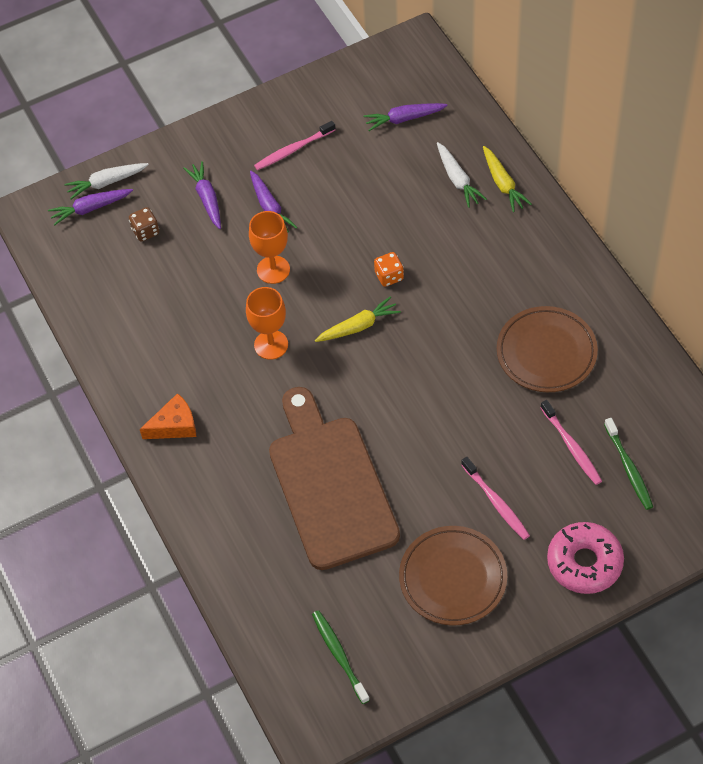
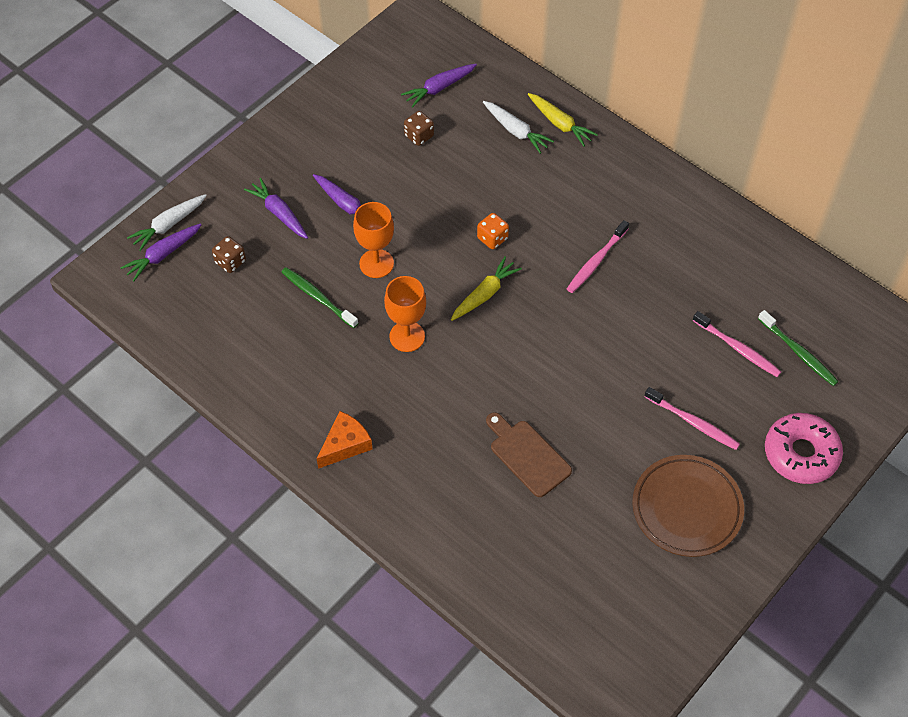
camera: 25 degrees left, 0 degrees up
pink toothbrush [254,121,335,170] -> pink toothbrush moved to [567,220,629,293]
brown cutting board [269,387,400,570] -> brown cutting board [486,412,572,497], size x0.49
green toothbrush [312,610,370,704] -> green toothbrush moved to [282,267,358,328]
brown plate [497,306,598,392] -> none
none -> brown dice [404,111,434,146]

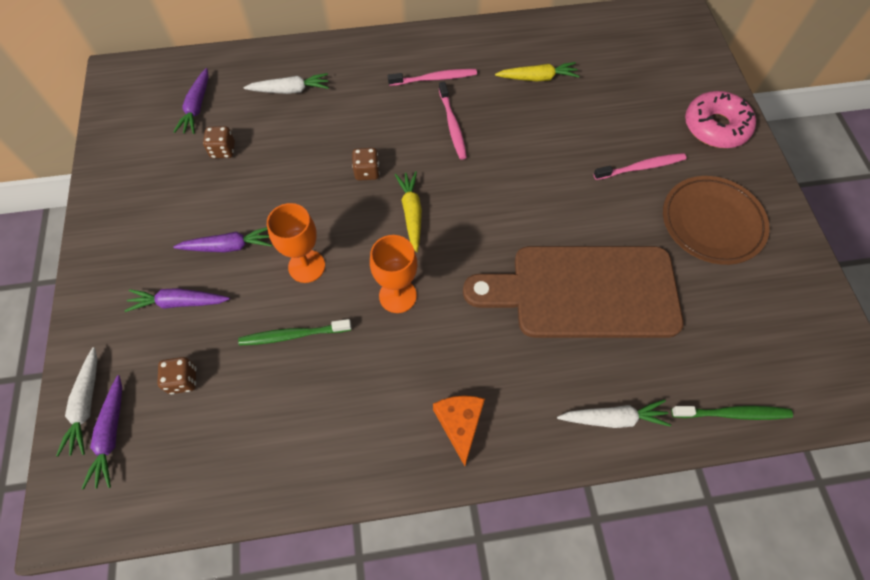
camera: 50 degrees left, 5 degrees up
orange dice [477,213,509,249] -> brown dice [352,148,380,181]
brown cutting board [486,412,572,497] -> brown cutting board [463,246,683,338], size x2.05
yellow carrot [528,93,598,147] -> yellow carrot moved to [495,62,579,81]
pink toothbrush [693,311,781,377] -> pink toothbrush moved to [388,69,477,86]
green toothbrush [758,310,839,386] -> green toothbrush moved to [671,406,793,420]
none -> white carrot [557,399,671,428]

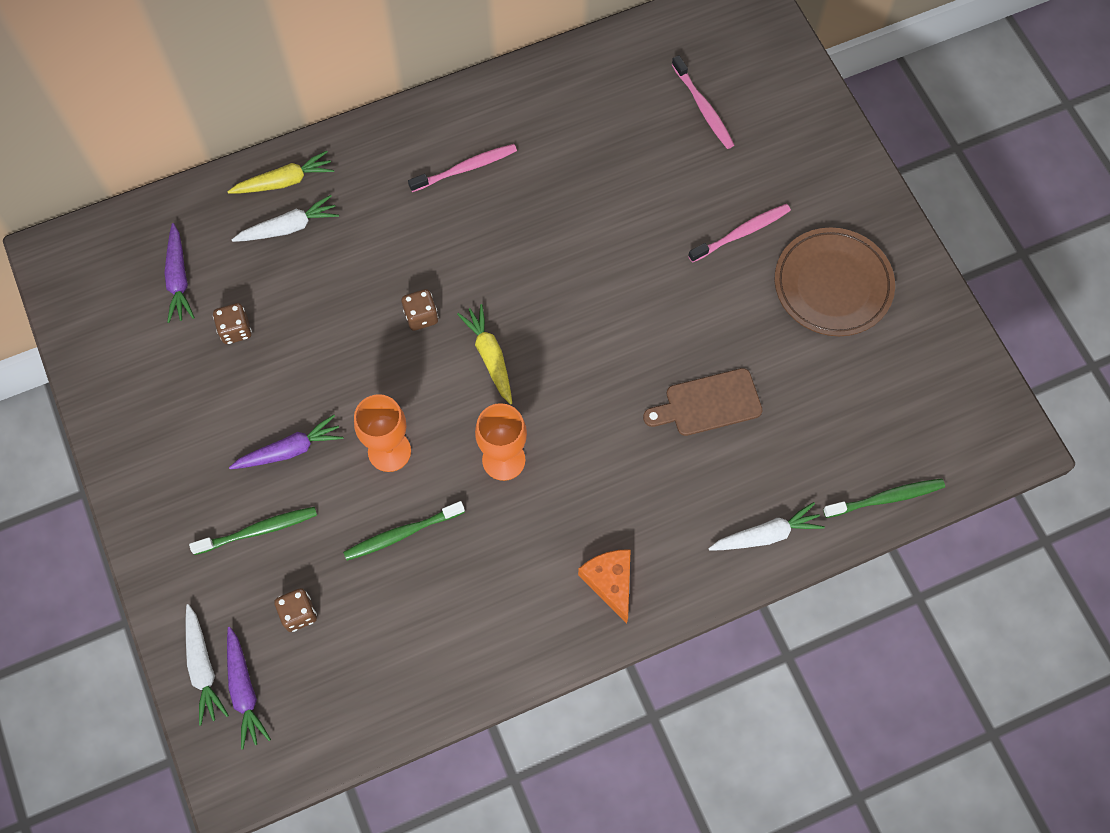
camera: 15 degrees left, 5 degrees up
purple carrot [124,288,230,312] -> green toothbrush [189,507,317,555]
pink toothbrush [439,82,467,160] -> pink toothbrush moved to [671,55,734,149]
brown cutting board [463,246,683,338] -> brown cutting board [643,368,763,436], size x0.49
yellow carrot [495,62,579,81] -> yellow carrot moved to [227,151,334,194]
pink donut [685,91,756,148] -> none

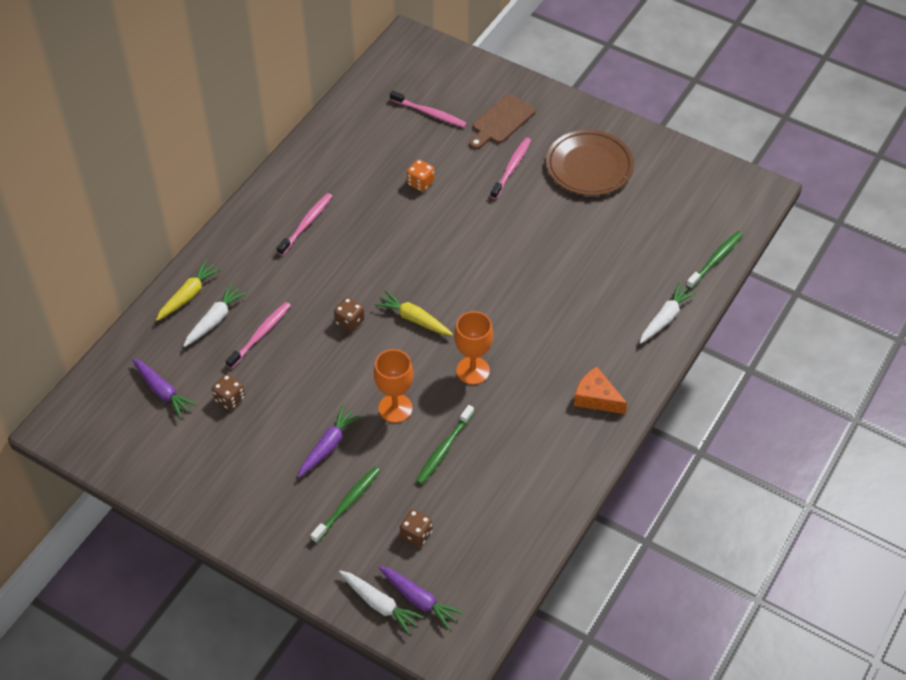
camera: 35 degrees left, 15 degrees down
brown cutting board [643,368,763,436] -> brown cutting board moved to [469,94,535,149]
none -> pink toothbrush [226,302,291,369]
none -> orange dice [407,159,435,192]

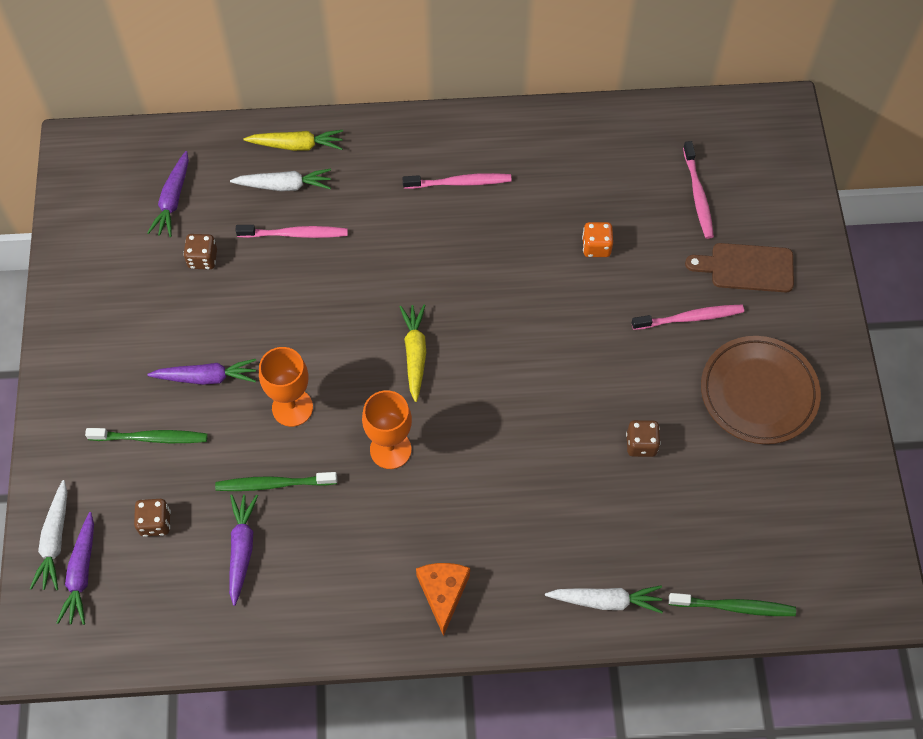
camera: 55 degrees right, 10 degrees up
brown dice [334,297,365,332] -> brown dice moved to [626,420,661,457]
none -> purple carrot [229,495,258,606]

